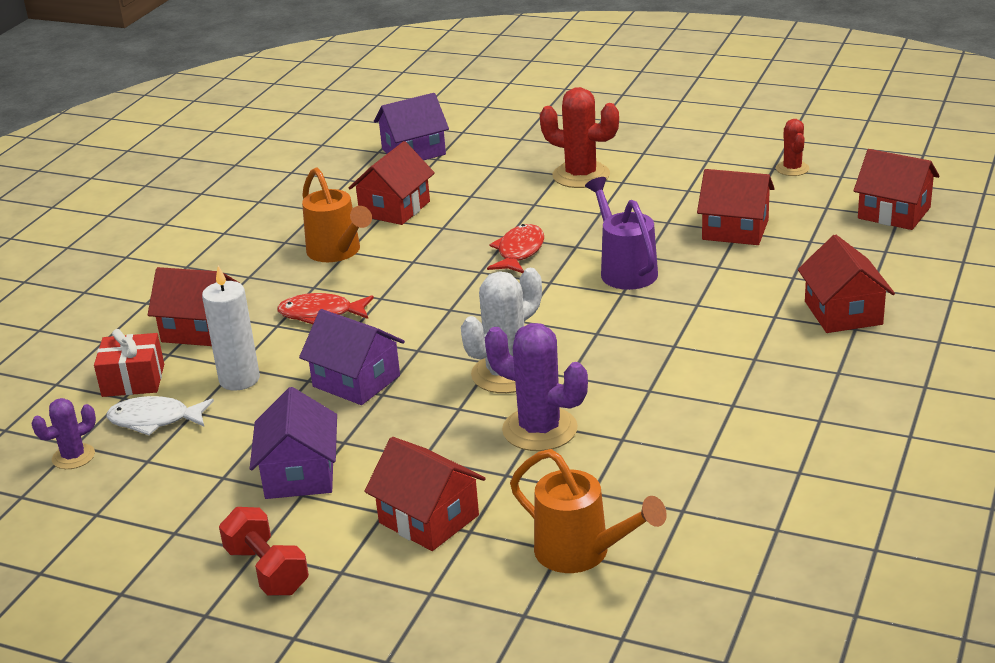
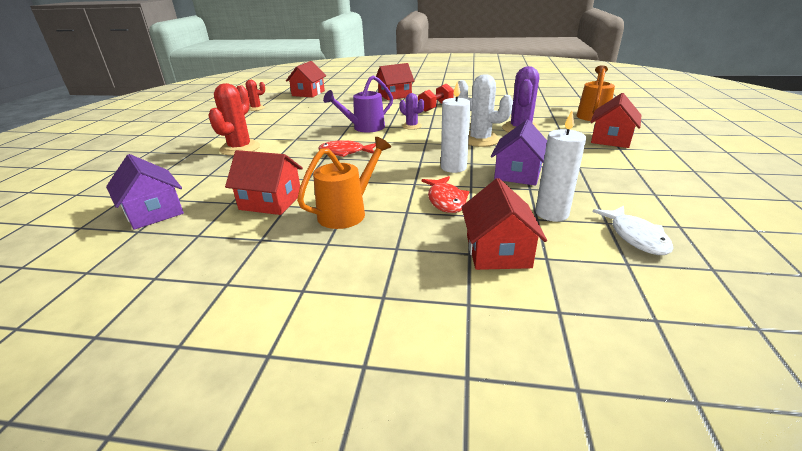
camera: 105 degrees left, 0 degrees up
purple cactus [31,398,96,469] -> purple cactus moved to [399,93,424,130]
red gift [94,329,164,397] -> none
red dumbbell [219,507,309,596] -> red dumbbell moved to [418,83,454,112]
purple house [250,387,337,499] -> none
red house [697,169,775,245] -> none
none -> white candle [441,81,471,173]

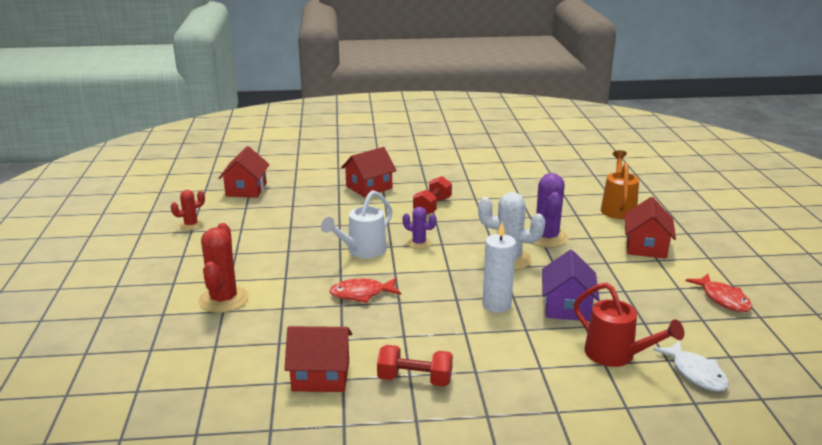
camera: 15 degrees left, 5 degrees down
purple house [106,154,184,230] -> none
orange watering can [297,137,391,229] -> red dumbbell [377,345,453,387]
purple watering can [323,75,393,132] -> white watering can [321,190,392,258]
red fish [421,176,469,213] -> red fish moved to [685,274,752,312]
red house [462,178,547,270] -> none
white candle [536,111,586,222] -> red watering can [574,283,684,367]

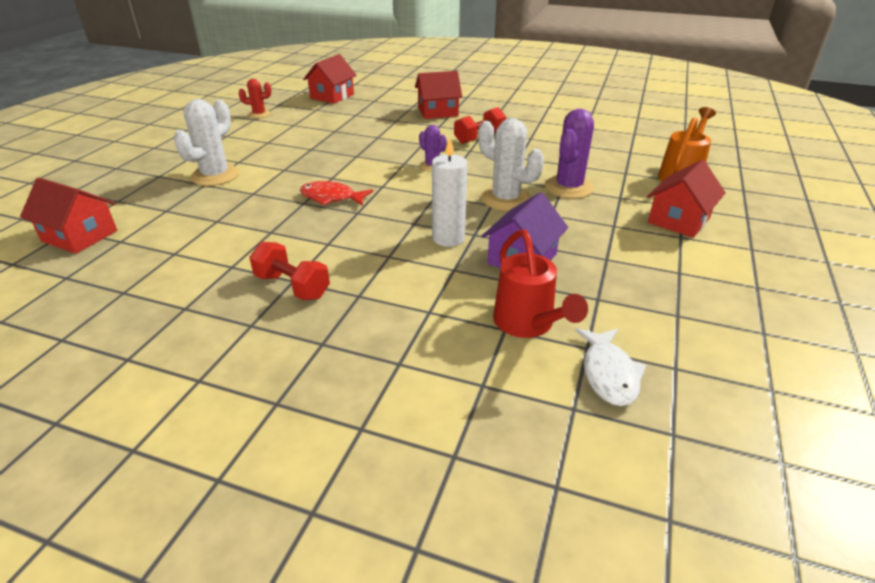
camera: 25 degrees right, 10 degrees up
red cactus [198,223,249,313] -> white cactus [174,99,239,186]
red house [284,326,352,392] -> red house moved to [20,177,117,254]
white watering can [321,190,392,258] -> none
red fish [685,274,752,312] -> none

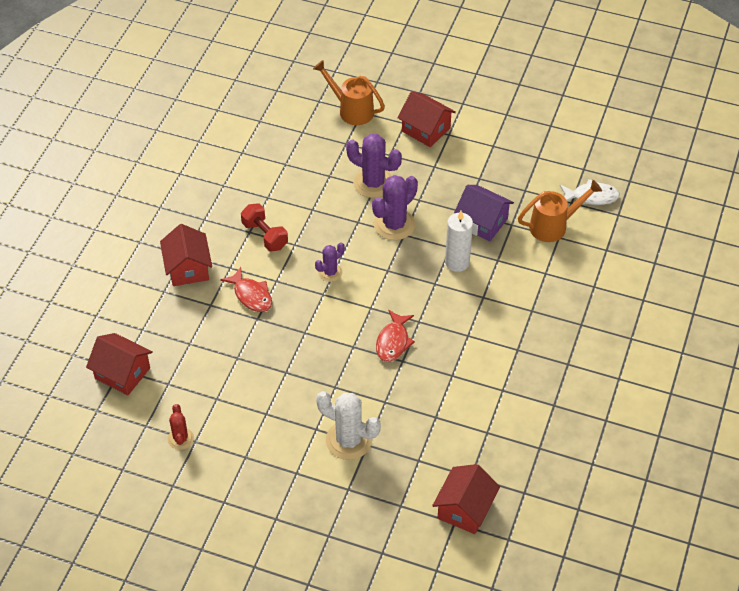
camera: 90 degrees left, 15 degrees up
red dumbbell [249,242,330,300] -> none
white cactus [478,118,544,211] -> purple cactus [372,175,418,240]
red watering can [493,230,588,338] -> orange watering can [518,180,602,242]
none -> red fish [220,267,272,312]

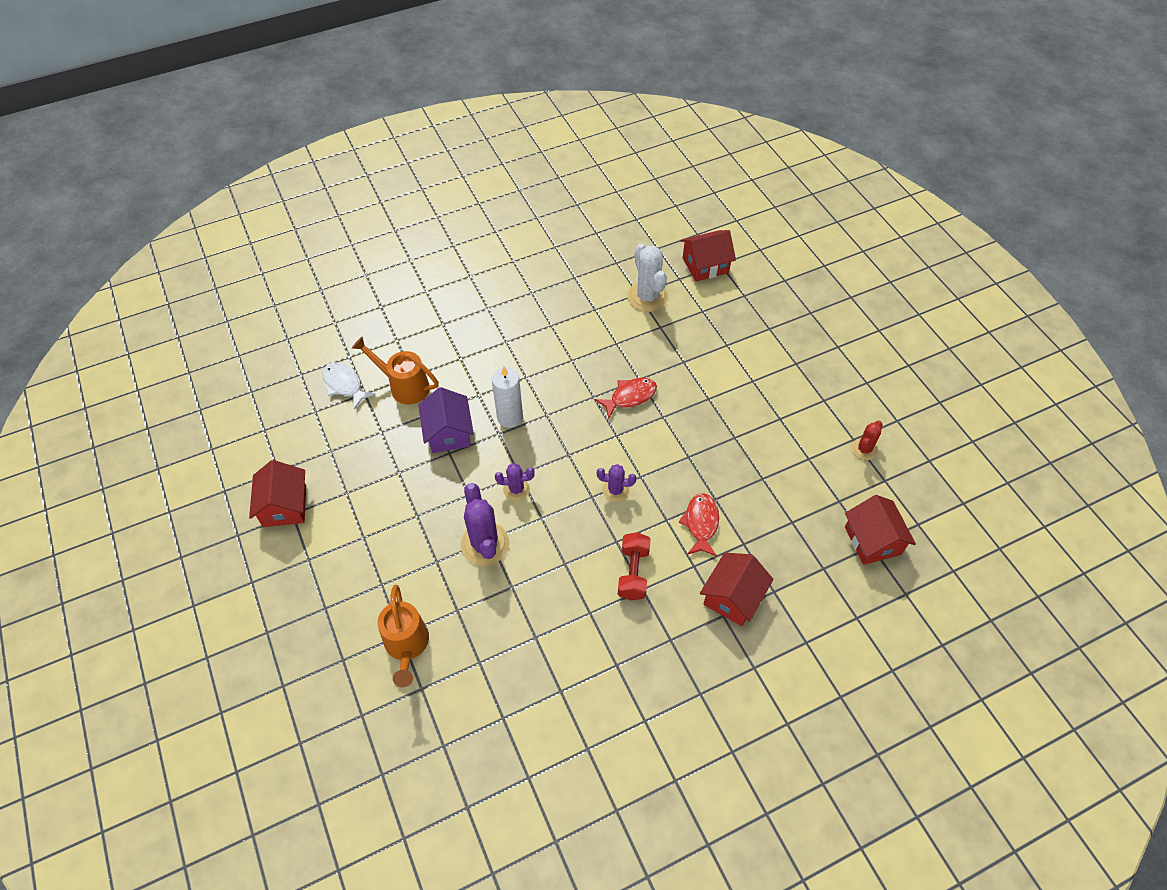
camera: 135 degrees left, 5 degrees up
white cactus [316,391,381,460] -> white cactus moved to [627,244,668,312]
purple cactus [372,175,418,240] -> purple cactus [495,463,535,501], size x0.57
red house [398,91,456,147] -> red house moved to [249,460,306,527]

